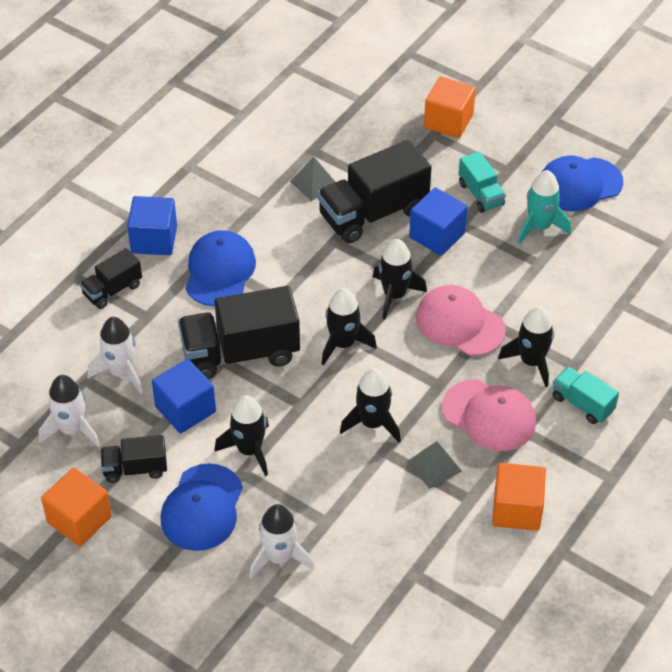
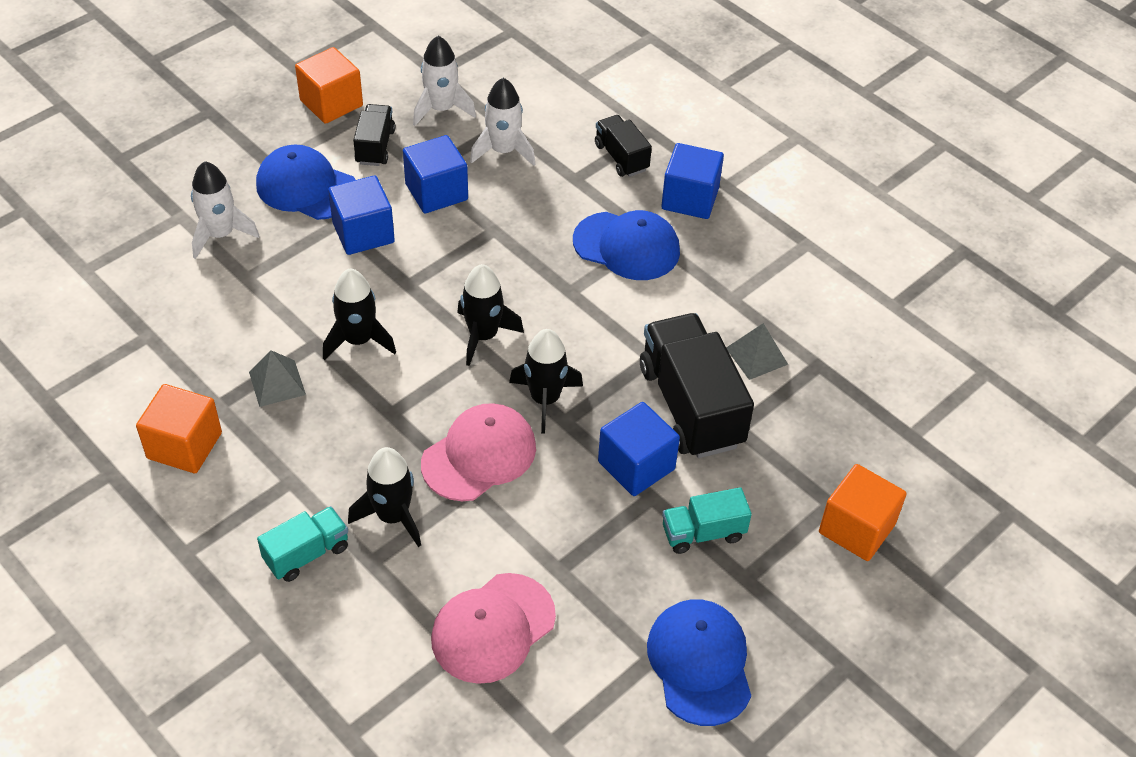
camera: 100 degrees right, 0 degrees up
black truck [178,286,300,379] -> none
black rocket [214,395,269,476] -> blue cube [328,175,395,255]
pink cap [442,379,536,451] -> pink cap moved to [431,573,556,684]
turquoise rocket [518,170,571,244] -> none

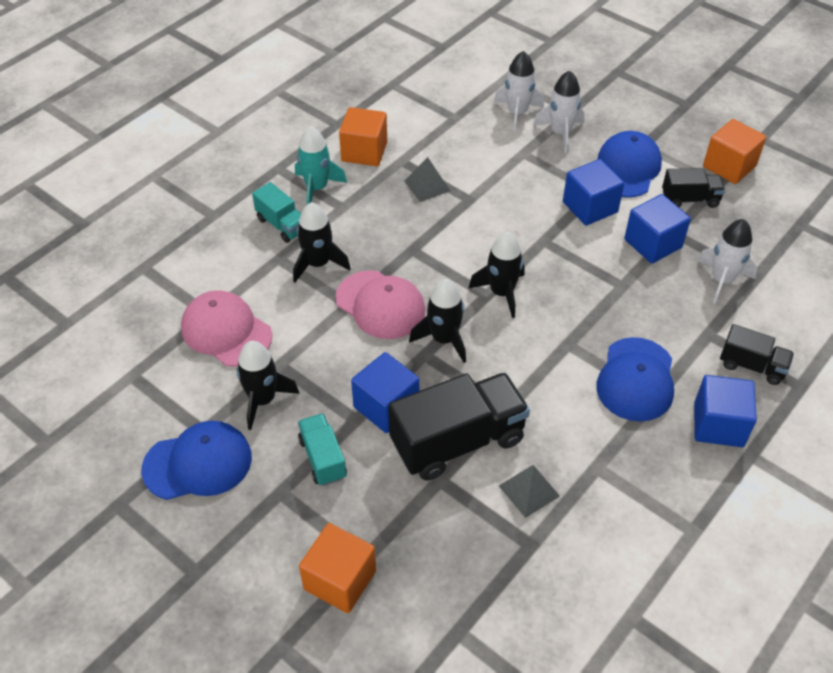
camera: 85 degrees right, 0 degrees up
black rocket [323,269,396,360] -> black rocket moved to [236,341,300,430]
white rocket [413,36,476,126] -> white rocket moved to [494,51,544,132]
black truck [595,115,652,177] -> black truck turned 60 degrees clockwise [720,324,794,385]
none -> turquoise rocket [295,126,347,205]

